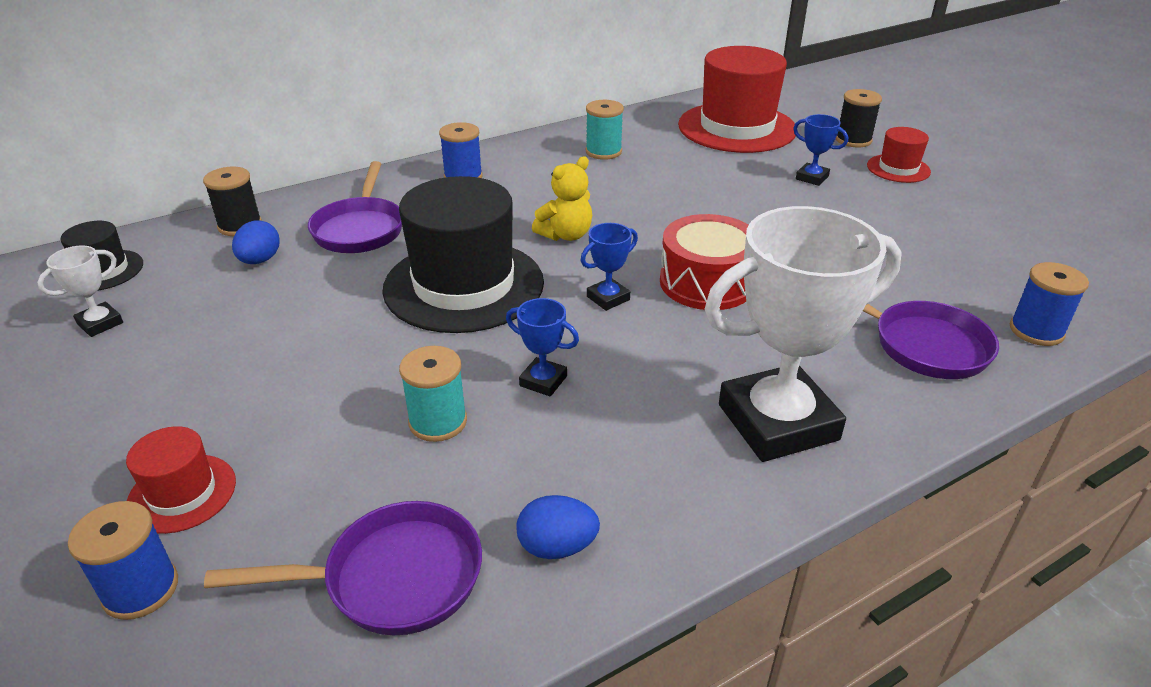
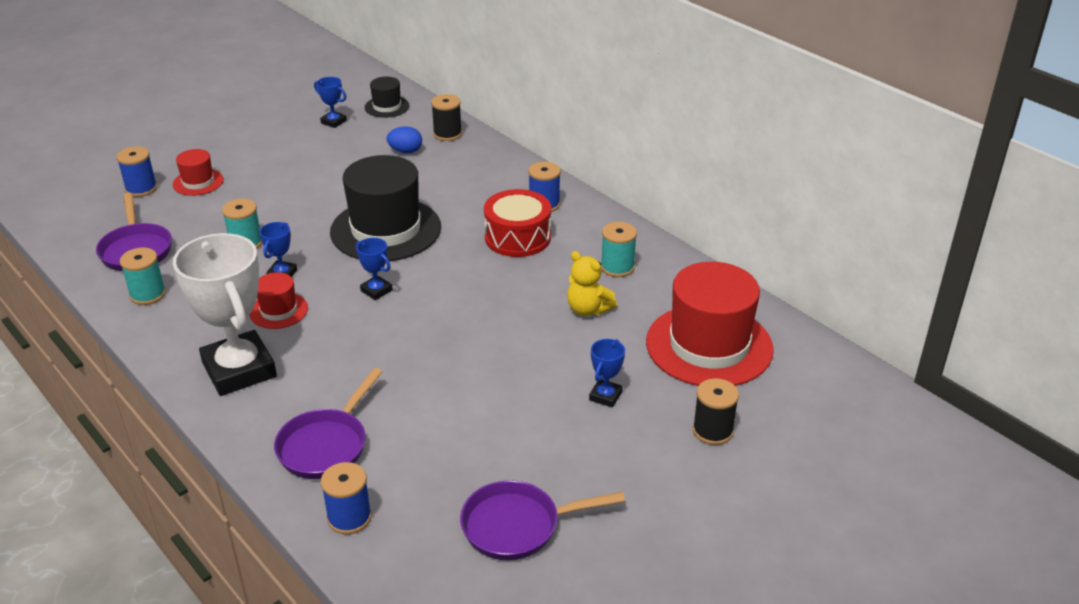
camera: 80 degrees right, 0 degrees up
white trophy [37,246,123,337] -> blue trophy [314,77,347,128]
purple pan [308,161,402,253] -> purple pan moved to [460,480,625,560]
blue egg [517,495,600,559] -> turquoise spool [120,248,166,305]
yellow teddy bear [532,157,592,241] -> yellow teddy bear moved to [567,251,617,316]
red drum [660,214,748,310] -> red drum moved to [484,189,551,257]
red hat [867,127,931,183] -> red hat moved to [249,272,308,329]

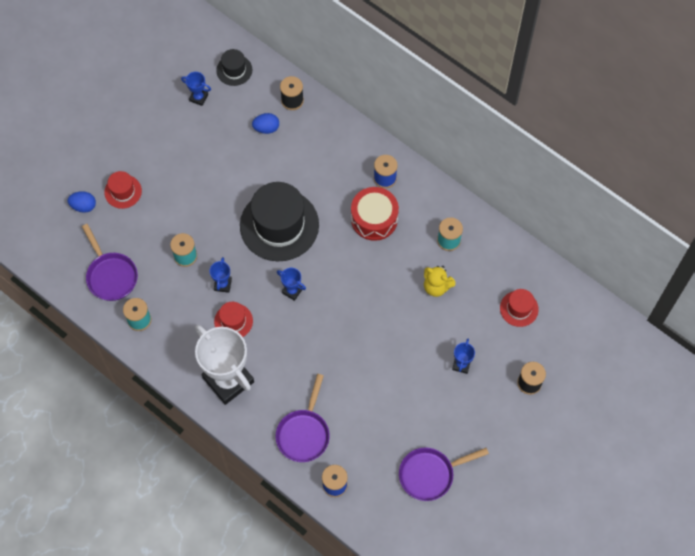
camera: 10 degrees left, 30 degrees up
blue spool [116,146,157,197] -> blue egg [68,191,96,213]
red hat [646,262,774,386] -> red hat [500,289,539,327], size x0.48

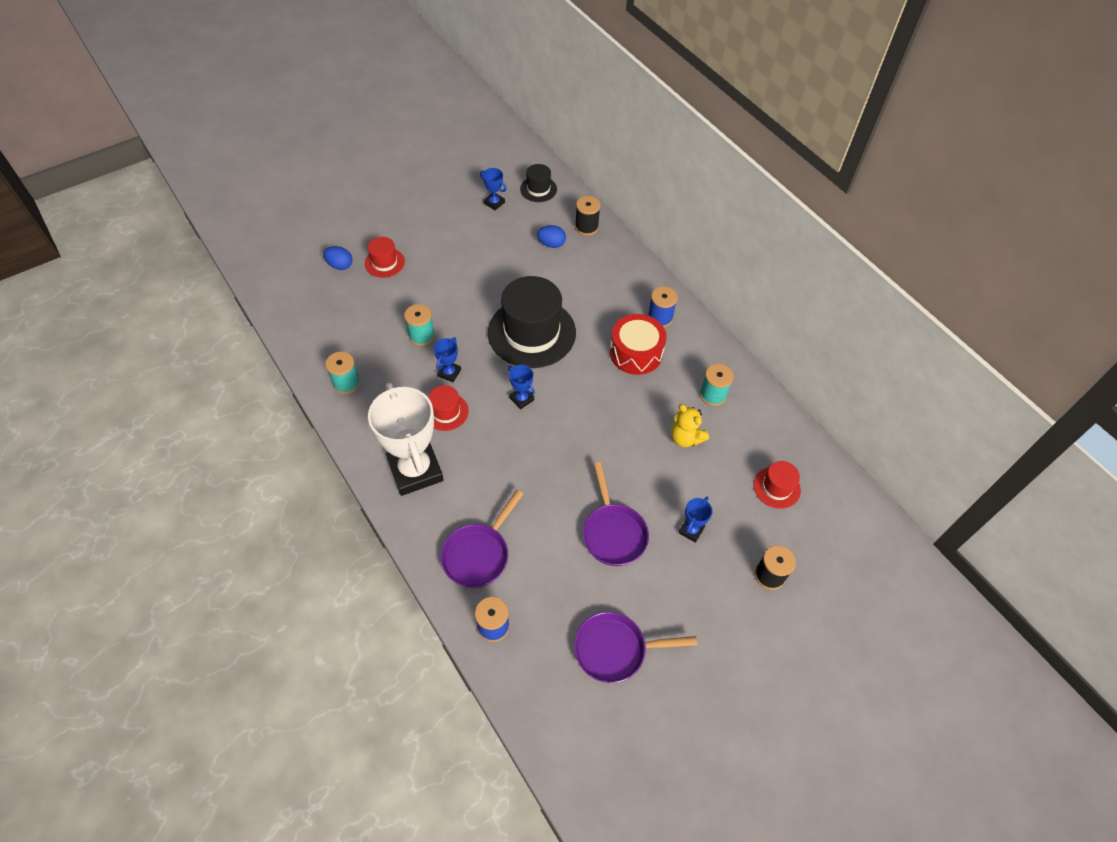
camera: 15 degrees right, 10 degrees down
purple pan [82,224,138,301] -> purple pan moved to [583,462,649,566]

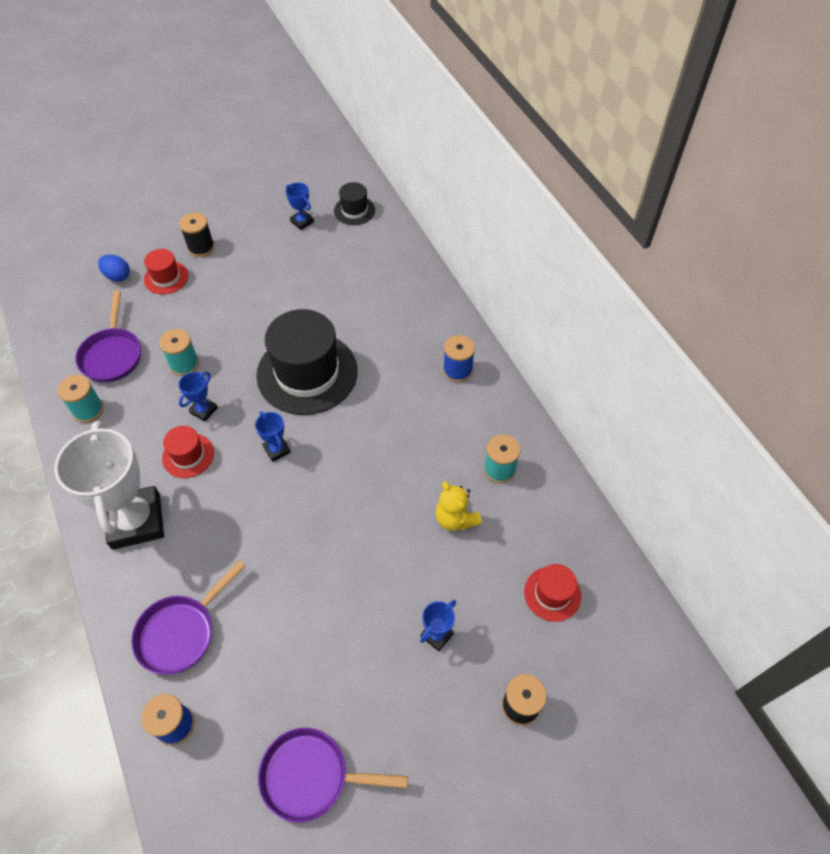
camera: 10 degrees right, 0 degrees up
blue egg [537,225,566,248] -> none
black spool [575,196,601,236] -> black spool moved to [179,212,214,257]
purple pan [583,462,649,566] -> purple pan moved to [75,291,141,382]
red drum [610,314,667,375] -> none

